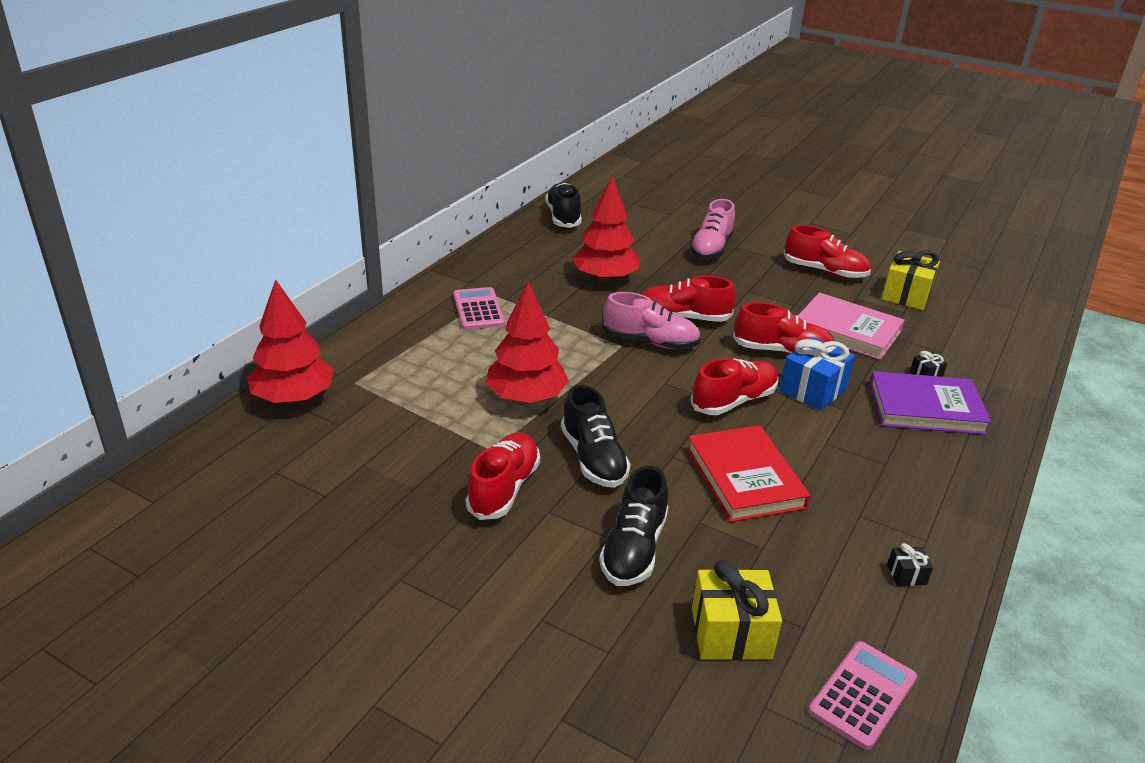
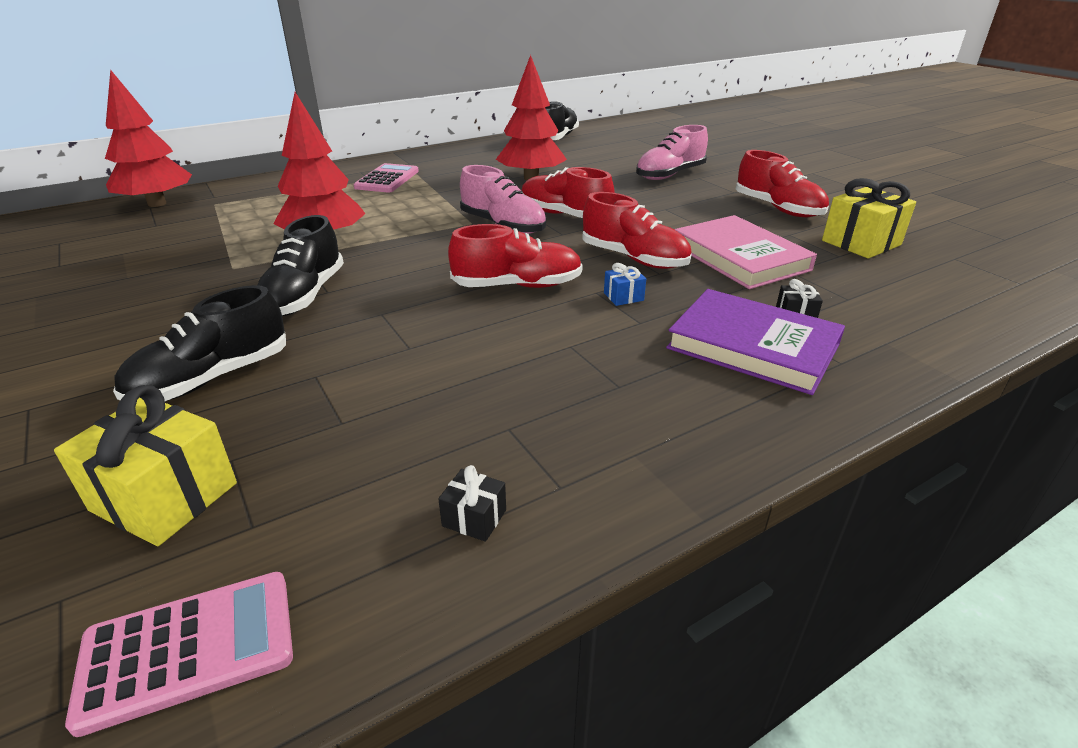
camera: 30 degrees right, 0 degrees up
red shoe [466,432,540,520] -> none
red book [687,425,810,522] -> none
blue gift [779,337,855,411] -> blue gift [604,263,646,306], size x0.47

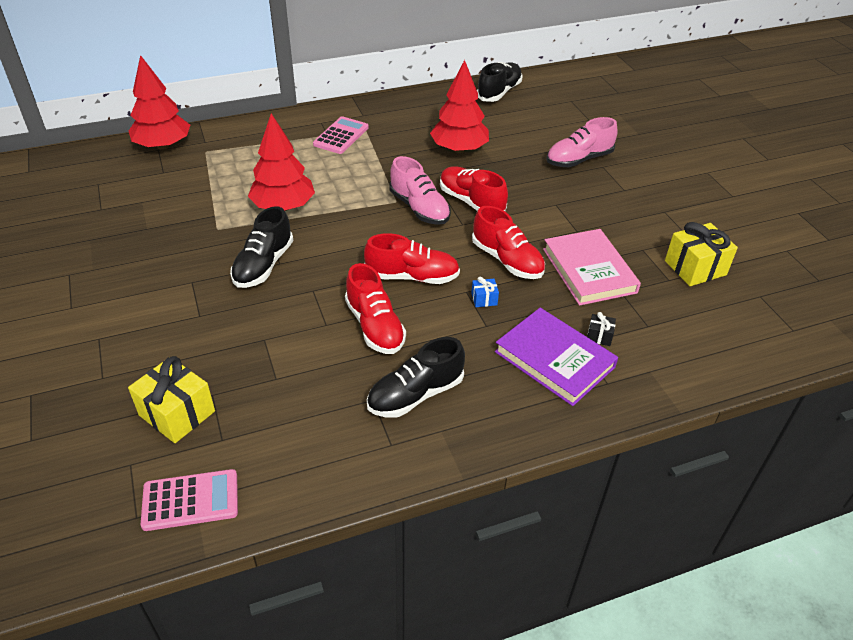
camera: 10 degrees right, 10 degrees up
black shoe [113,285,286,401] -> black shoe moved to [367,337,465,418]
black gift [438,465,506,542] -> none
red shoe [736,150,829,217] -> red shoe moved to [345,263,406,354]

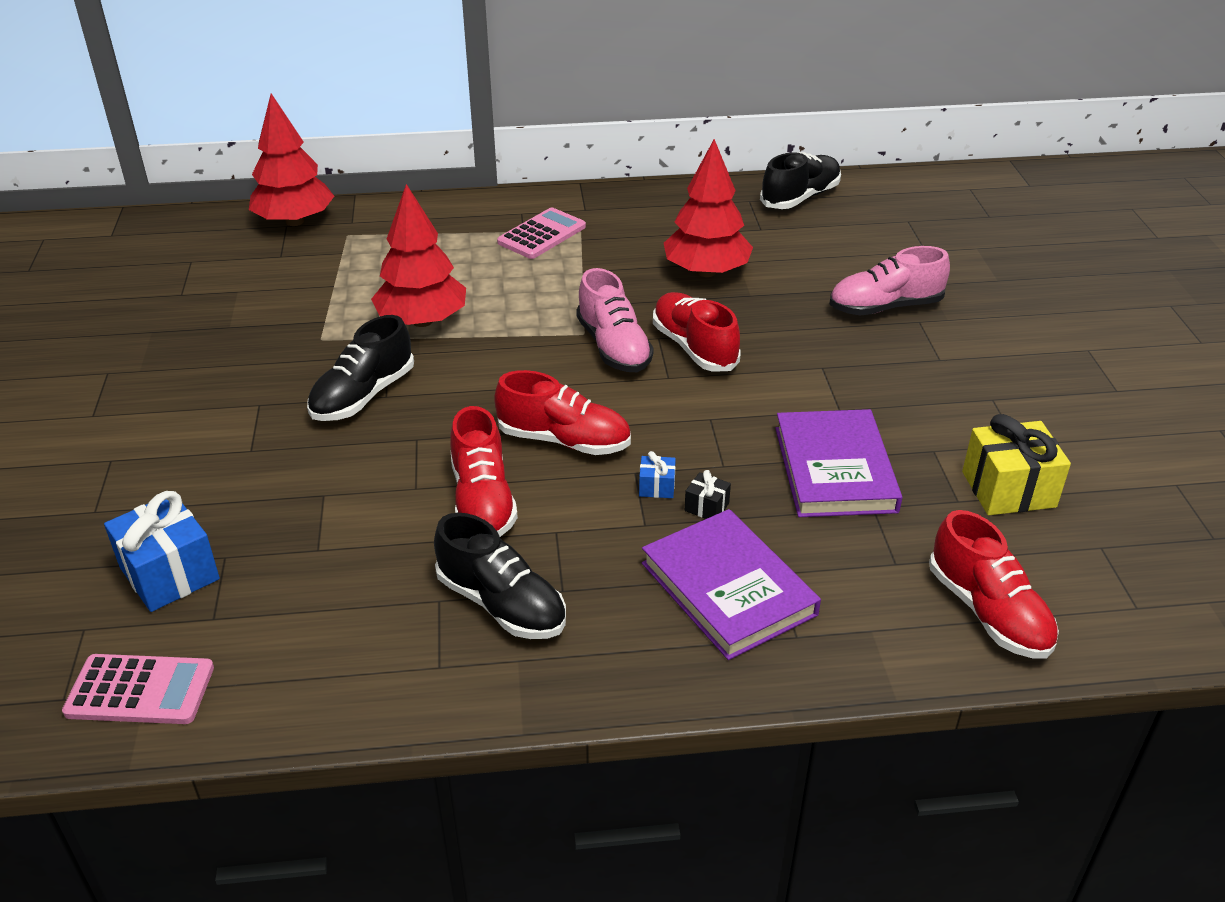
camera: 15 degrees right, 5 degrees down
yellow gift [128,356,215,443] -> blue gift [104,491,220,612]
black shoe [367,337,465,418] -> black shoe turned 120 degrees counterclockwise [434,513,566,639]
red shoe [472,206,545,279] -> red shoe moved to [929,510,1059,659]
pink book [543,229,641,306] -> purple book [775,409,902,517]
black gift [587,312,616,346] -> black gift moved to [685,470,731,519]

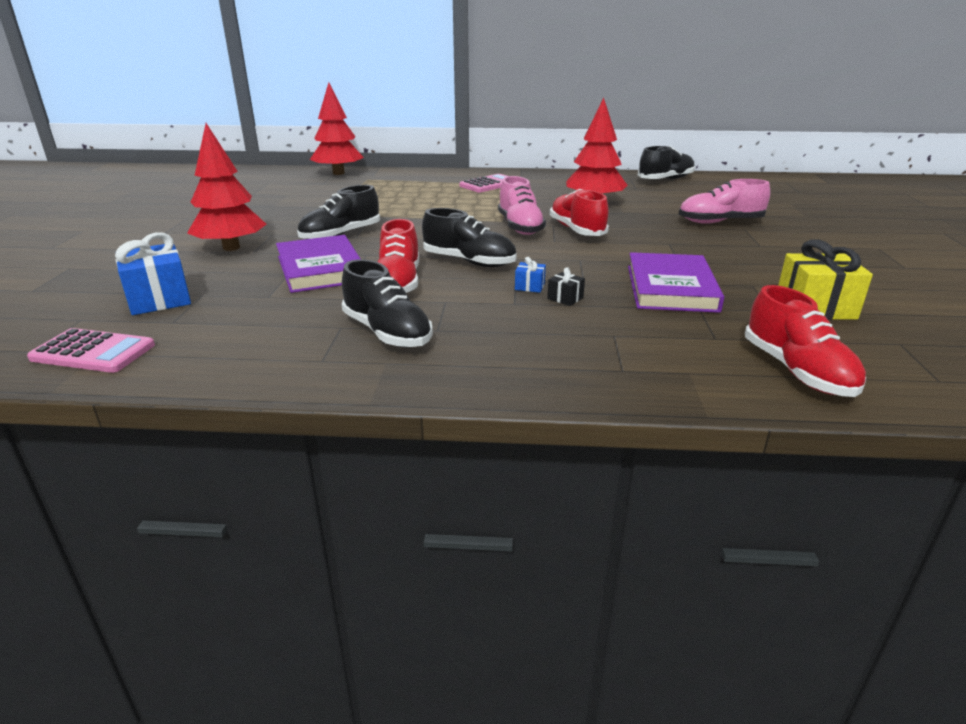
camera: 10 degrees right, 10 degrees down
red tree [371,184,466,327] -> red tree moved to [187,123,267,251]
red shoe [494,370,631,455] -> black shoe [422,208,517,267]
purple book [642,509,821,660] -> purple book moved to [276,235,360,293]

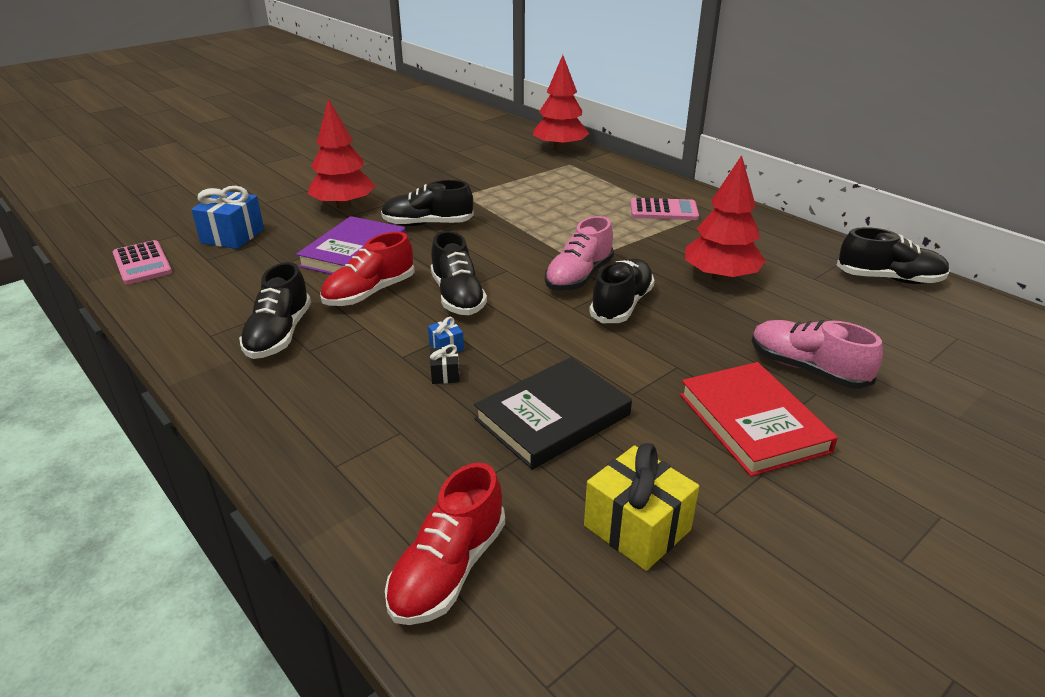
camera: 45 degrees right, 5 degrees up
red shoe [550,189,609,236] -> black shoe [589,259,655,323]
purple book [628,252,724,313] -> black book [474,357,632,470]
none -> red book [680,362,838,477]

